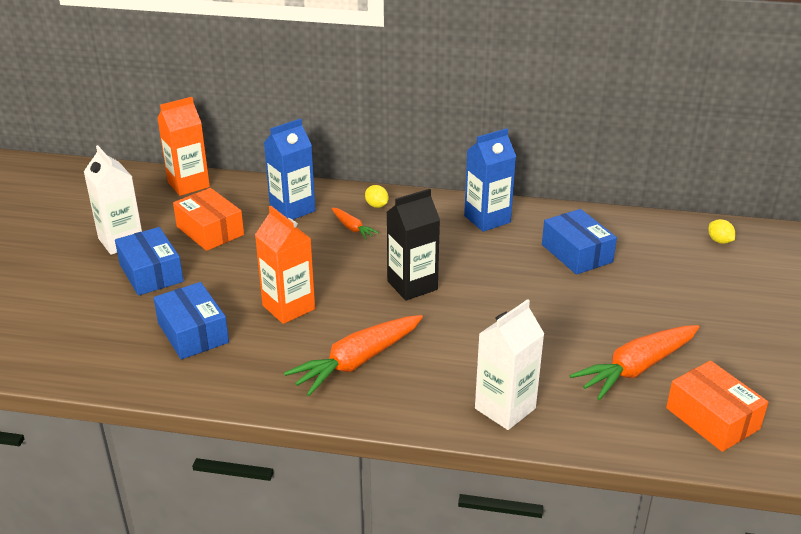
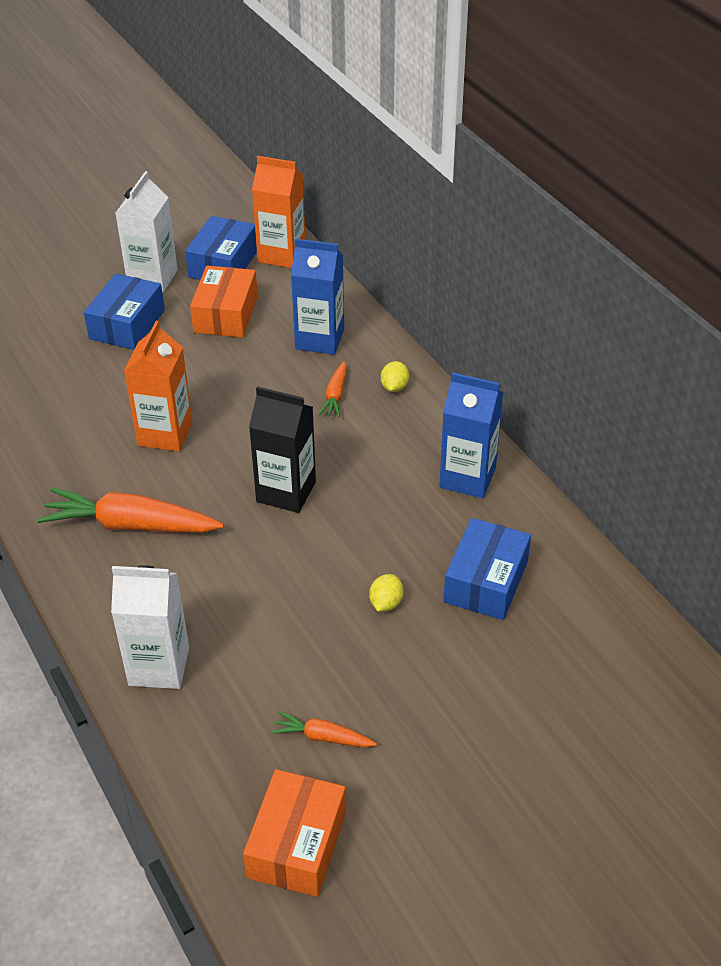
camera: 50 degrees right, 10 degrees up
blue box [153,282,229,359] -> blue box moved to [185,216,257,280]
orange carrot [569,325,700,400] -> orange carrot [271,711,377,747], size x0.50
yellow lemon [708,219,735,244] -> yellow lemon moved to [369,574,403,612]

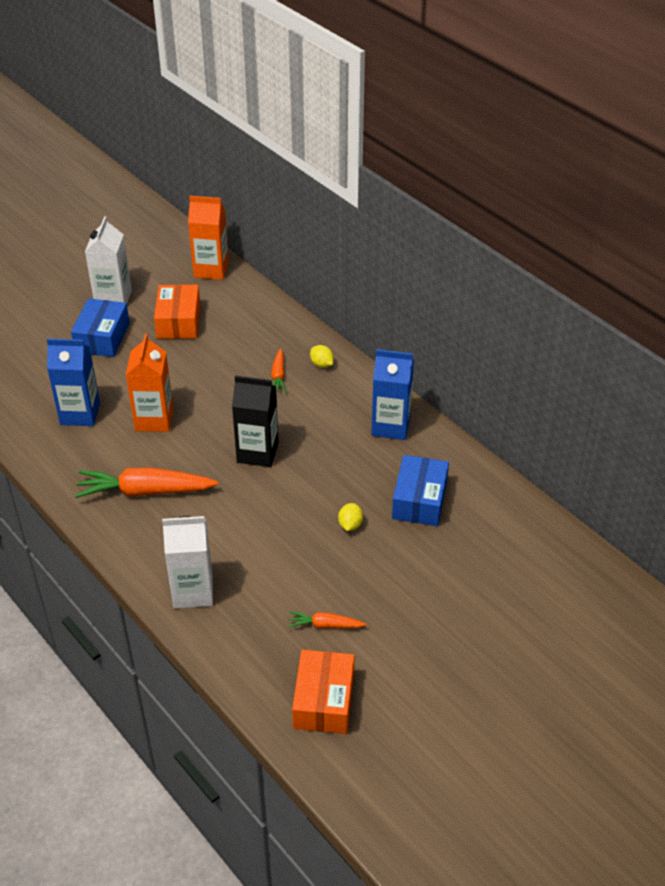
camera: 10 degrees left, 0 degrees up
blue box [185,216,257,280] -> none
blue carton [291,239,344,355] -> blue carton moved to [47,339,100,426]
yellow lemon [381,361,409,392] -> yellow lemon turned 45 degrees counterclockwise [310,345,334,368]

